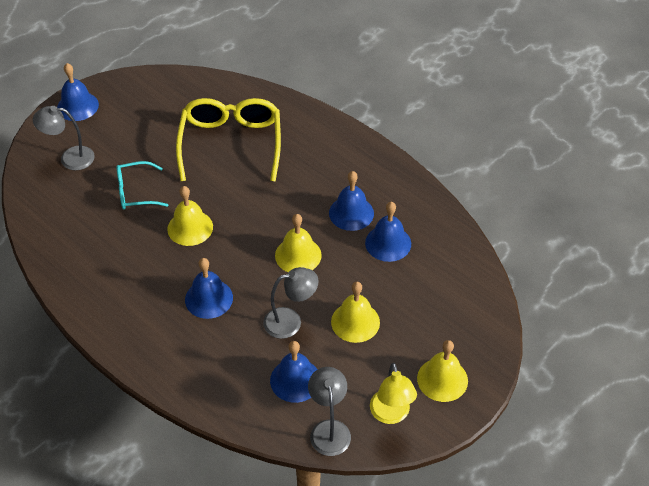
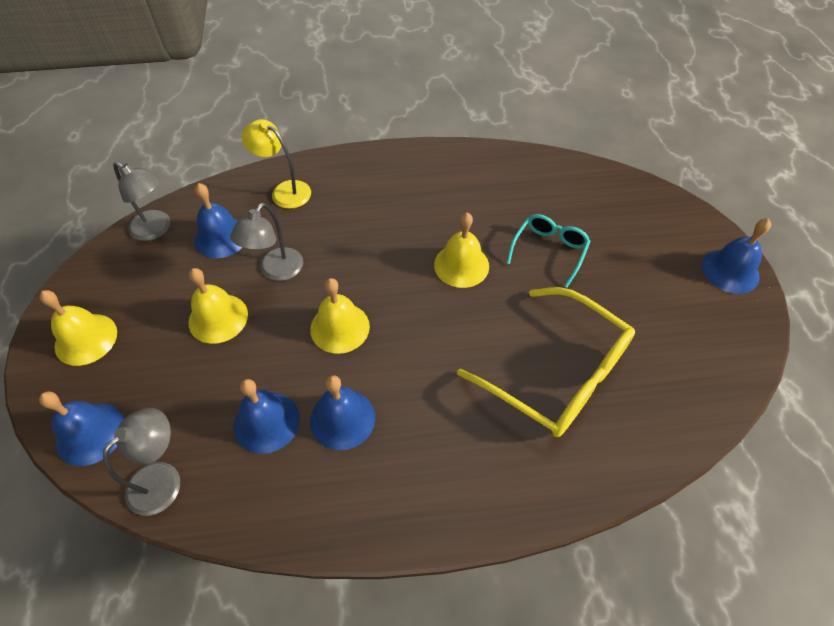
camera: 130 degrees right, 5 degrees up
grey lamp [33,106,95,170] -> grey lamp moved to [103,408,180,516]
blue bell [185,258,233,319] -> blue bell moved to [39,391,124,466]
yellow lamp [370,363,417,424] -> yellow lamp moved to [242,119,311,209]

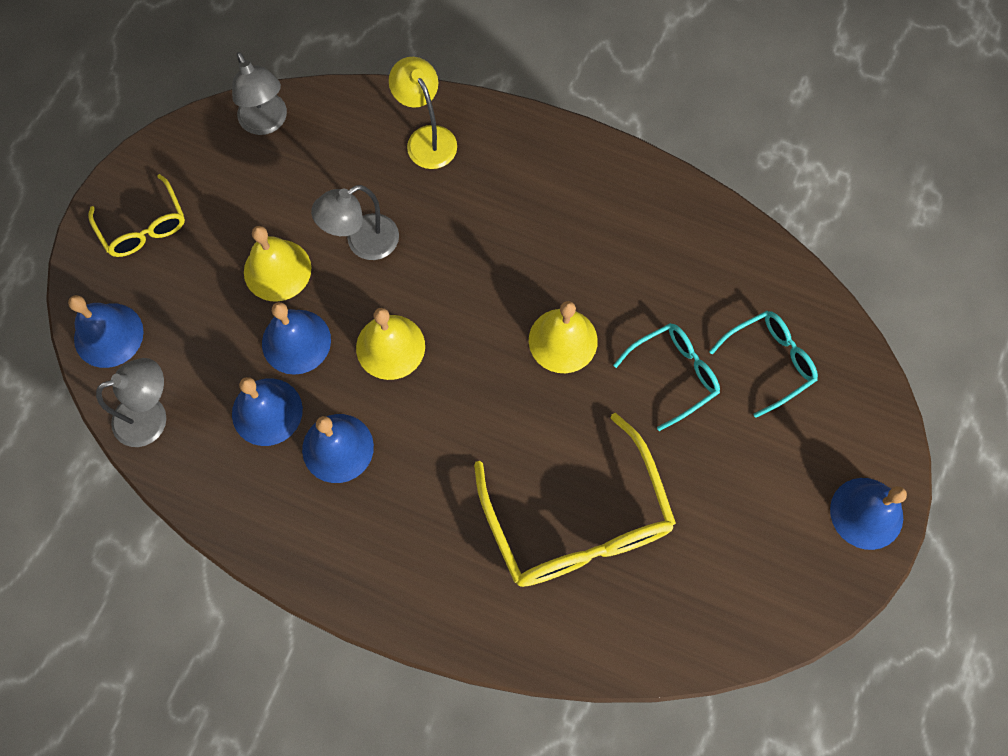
camera: 30 degrees right, 15 degrees up
yellow bell [40,290,117,366] -> yellow glasses [88,174,185,257]
blue bell [194,183,242,258] -> blue bell moved to [262,302,331,375]
none -> turquoise glasses [709,311,818,418]

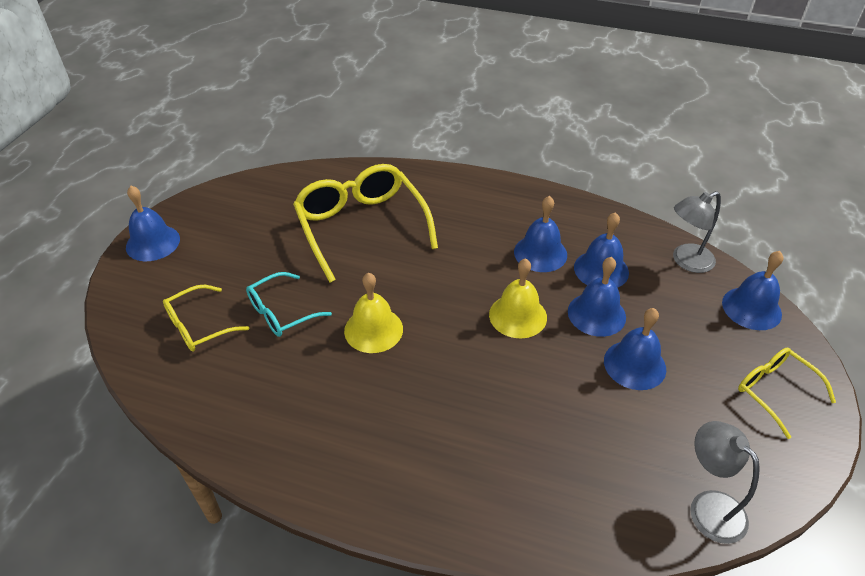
camera: 175 degrees right, 25 degrees down
yellow bell [244,226,311,302] -> blue bell [604,308,666,390]
grey lamp [311,185,399,260] -> none
yellow lamp [389,57,457,169] -> none
turquoise glasses [709,311,818,418] -> yellow glasses [163,285,249,351]

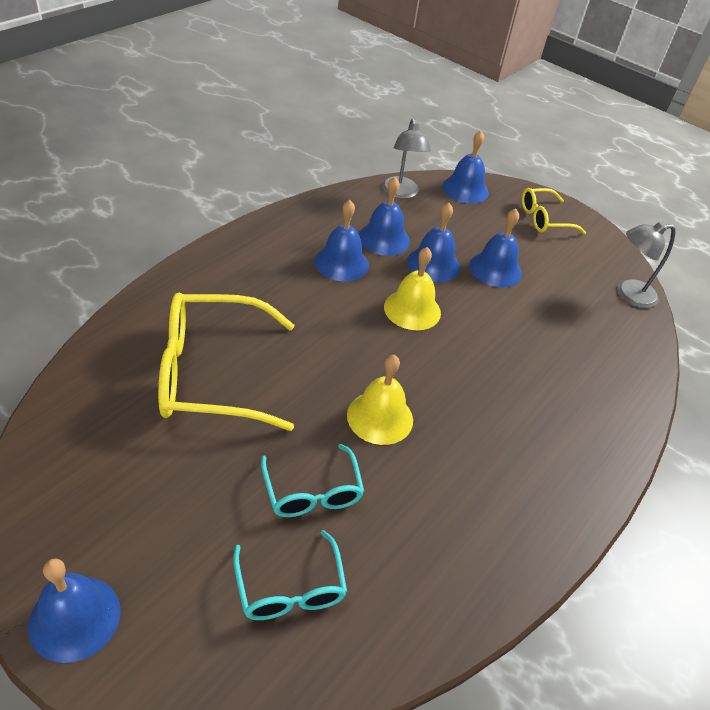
camera: 75 degrees left, 0 degrees up
yellow glasses [163,285,249,351] -> turquoise glasses [233,530,347,620]

